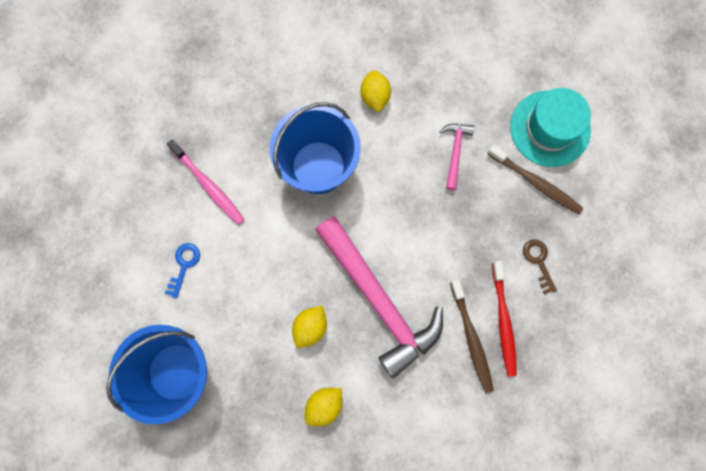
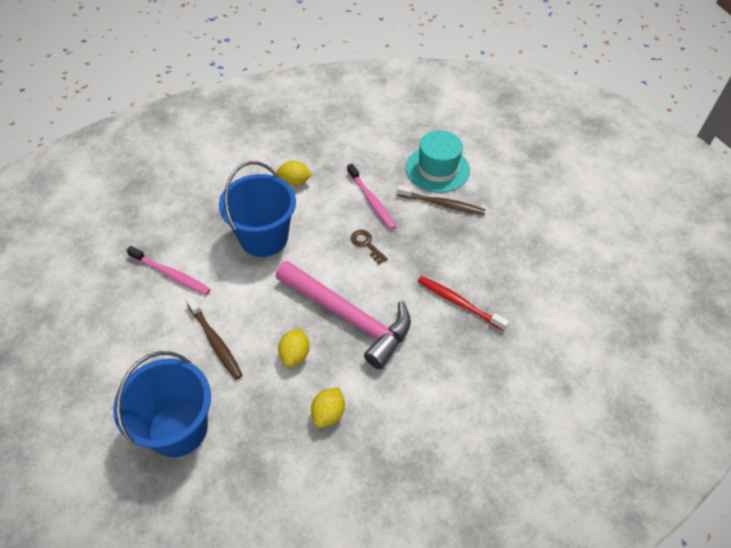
camera: 20 degrees left, 25 degrees down
blue key [165,243,200,298] -> none
yellow lemon [360,70,391,113] -> yellow lemon turned 60 degrees counterclockwise [276,161,313,186]
pink hammer [439,124,475,190] -> pink toothbrush [347,164,396,230]
brown toothbrush [450,279,494,393] -> brown toothbrush moved to [186,296,243,380]
red toothbrush [492,261,517,377] -> red toothbrush turned 150 degrees clockwise [418,276,509,331]
brown key [523,239,557,295] -> brown key moved to [351,230,388,264]

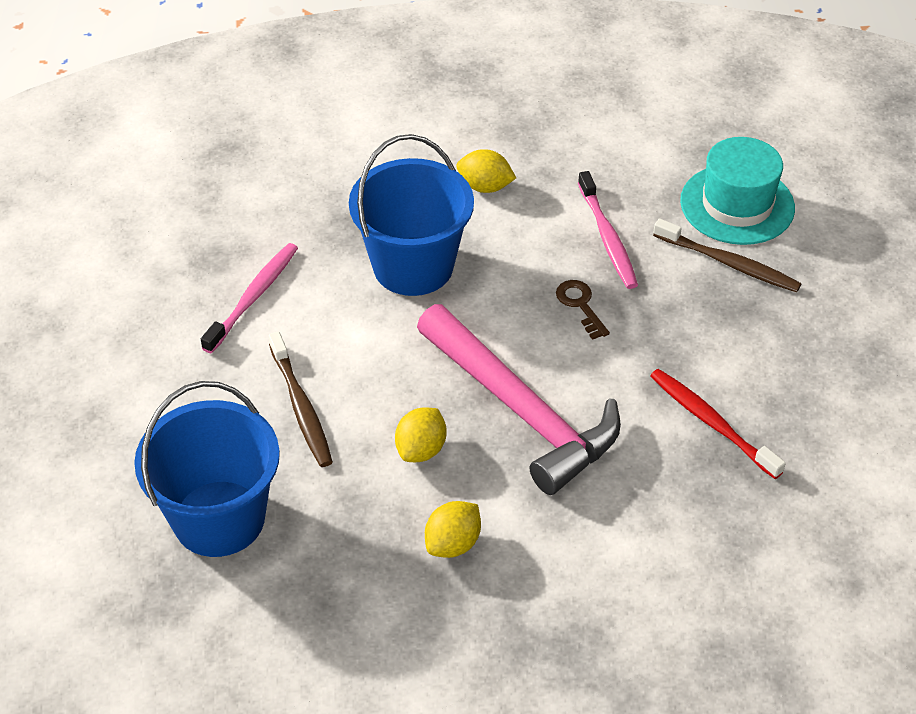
camera: 15 degrees right, 5 degrees down
pink toothbrush [127,246,211,295] -> pink toothbrush turned 105 degrees counterclockwise [201,243,298,354]

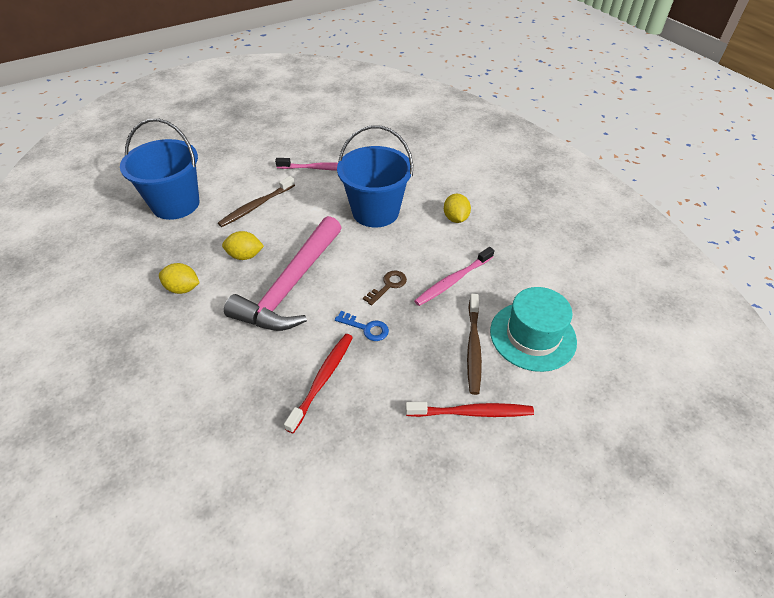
camera: 65 degrees right, 0 degrees up
none -> blue key [335,311,389,341]
none -> red toothbrush [406,402,534,417]

